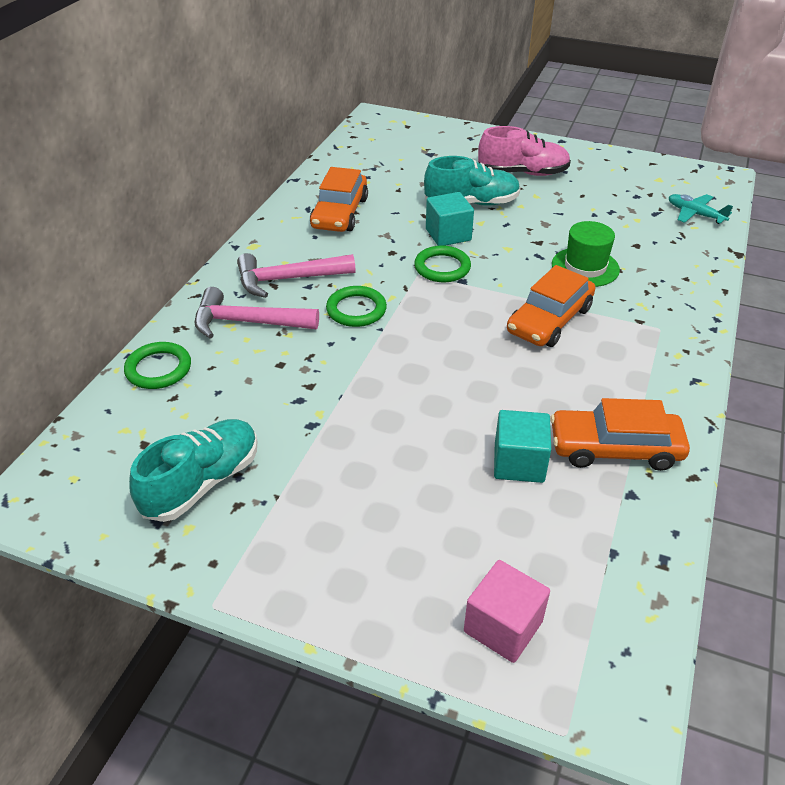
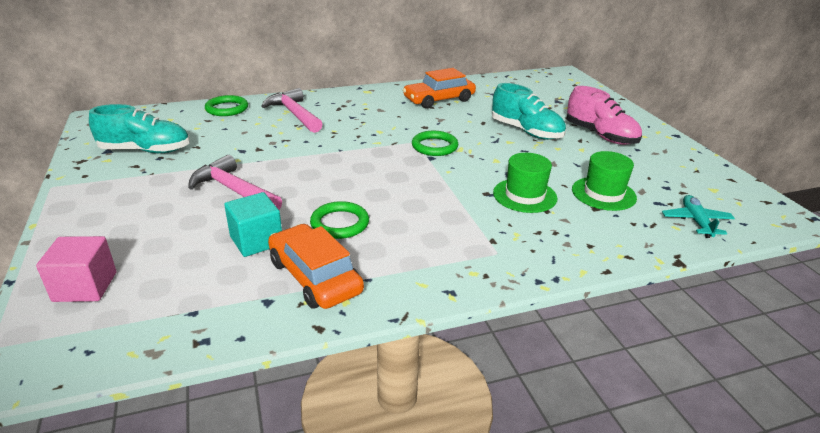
camera: 50 degrees right, 10 degrees down
pink hammer [237,253,356,298] -> pink hammer moved to [188,155,282,209]
green ring [326,286,387,327] -> green ring moved to [310,201,369,239]
turquoise cube [426,192,474,246] -> none
orange car [507,265,595,347] -> none
none -> green hat [572,151,637,211]

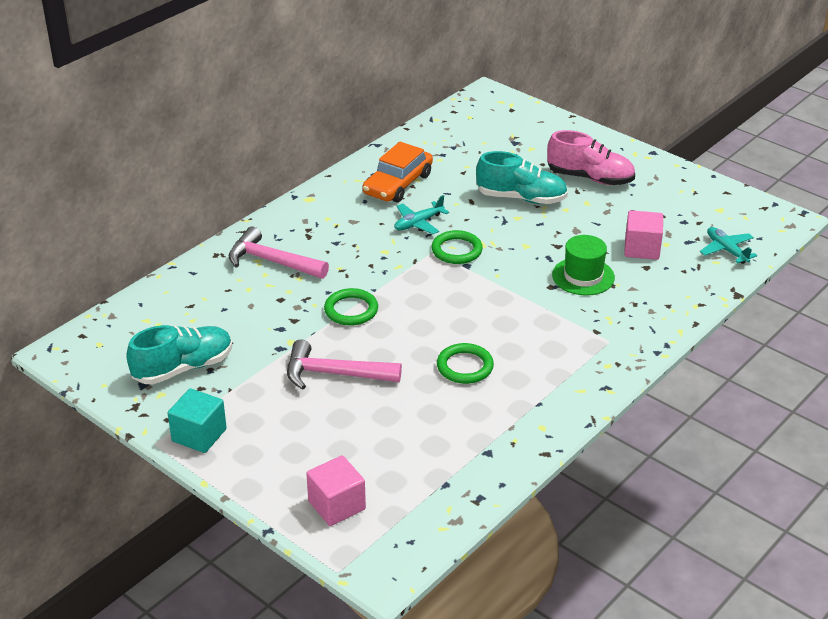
camera: 30 degrees left, 5 degrees up
green ring [205,95,248,116] -> green ring moved to [324,288,378,326]
turquoise cube [224,192,282,257] -> turquoise cube moved to [168,388,227,453]
orange car [268,224,364,309] -> none
green hat [572,151,637,211] -> pink cube [624,210,663,260]
none -> turquoise plane [394,195,449,234]

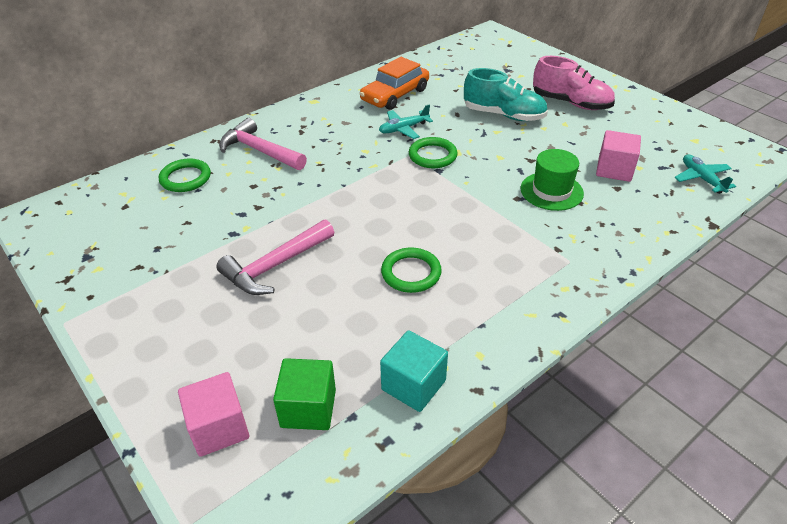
camera: 10 degrees right, 5 degrees up
turquoise shoe [126,325,232,385] -> none
turquoise cube [168,388,227,453] -> turquoise cube moved to [380,330,448,412]
pink hammer [287,340,402,390] -> pink hammer turned 60 degrees counterclockwise [216,219,334,295]
green ring [324,288,378,326] -> green ring moved to [159,158,211,192]
none -> green cube [273,358,336,430]

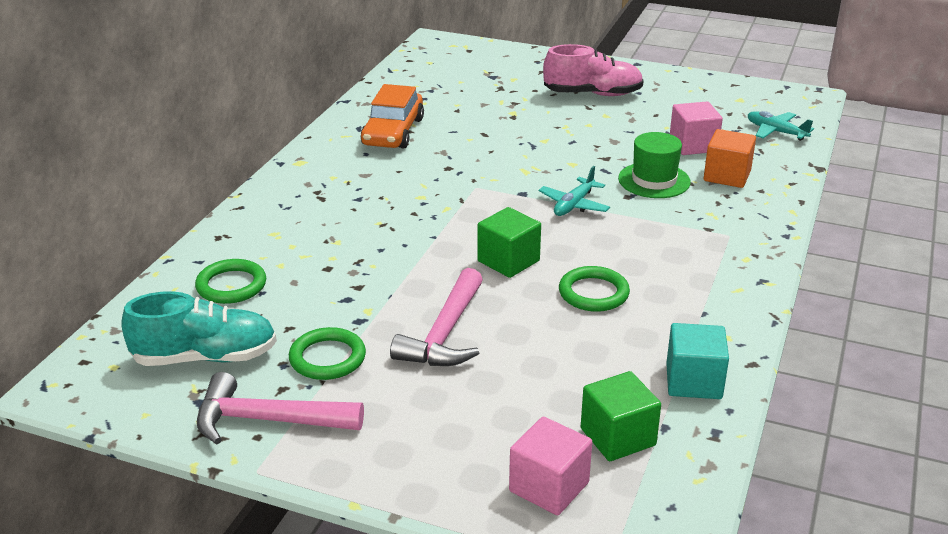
camera: 30 degrees left, 10 degrees down
pink hammer [219,118,307,170] -> pink hammer moved to [197,372,364,445]
turquoise plane [379,104,433,139] -> turquoise plane moved to [539,166,610,216]
green ring [409,137,458,168] -> green ring moved to [289,327,366,380]
turquoise shoe [464,68,548,121] -> turquoise shoe moved to [121,291,277,366]
none -> green cube [477,207,541,278]
none -> orange cube [704,129,756,188]

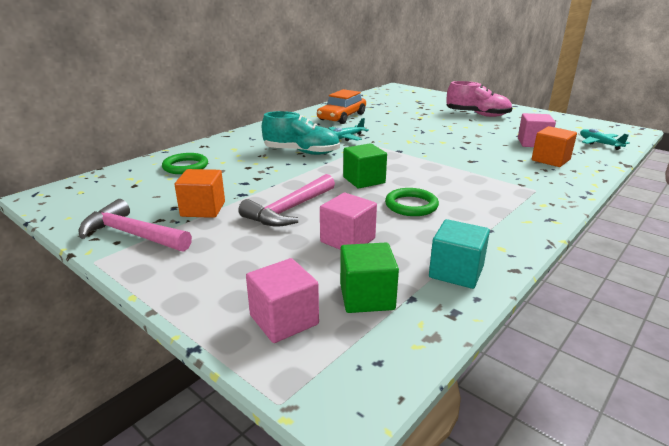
camera: 20 degrees right, 5 degrees down
turquoise shoe [121,291,277,366] -> turquoise shoe moved to [262,111,340,155]
green ring [289,327,366,380] -> orange cube [175,169,225,218]
turquoise plane [539,166,610,216] -> turquoise plane moved to [328,118,369,141]
green hat [618,132,691,198] -> none
none -> pink cube [320,193,377,250]

